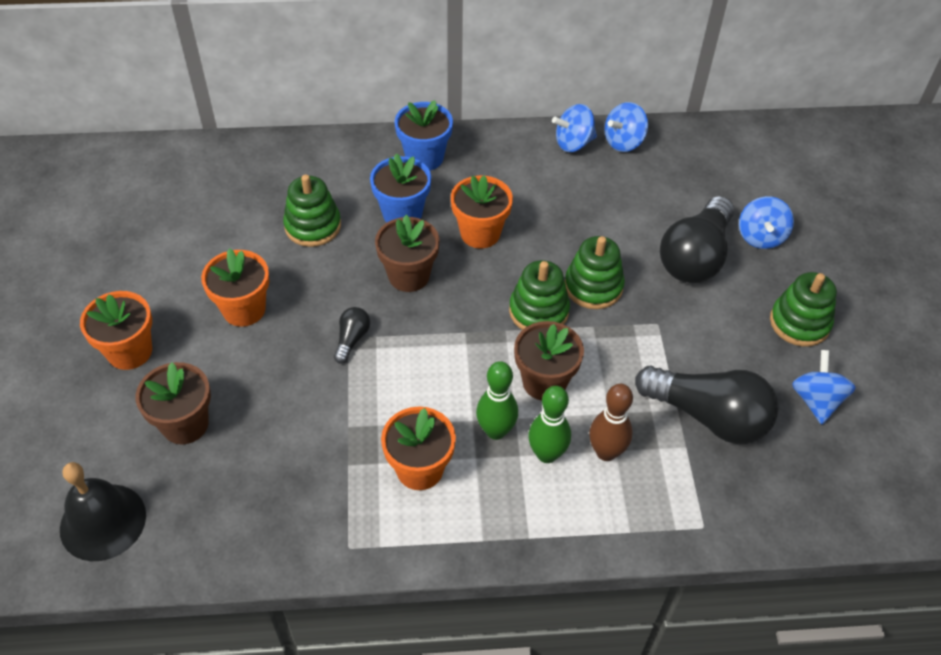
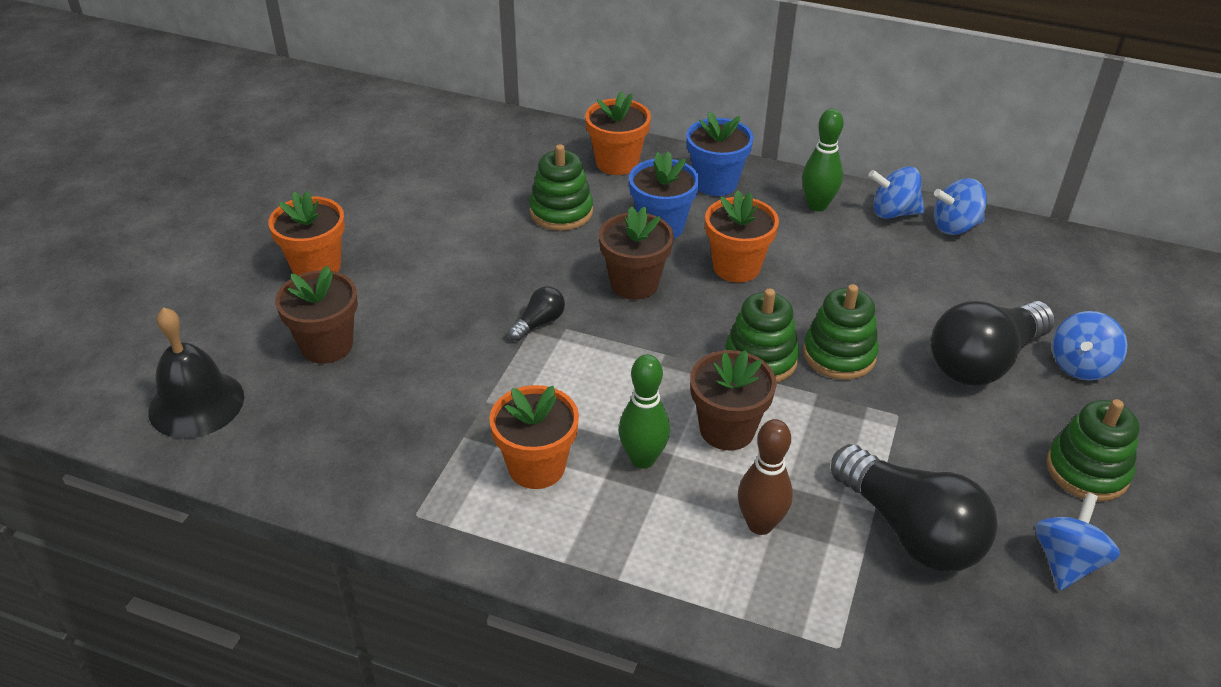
camera: 25 degrees right, 10 degrees down
orange flower pot [201,248,269,327] -> orange flower pot moved to [585,91,651,175]
green bowling pin [528,386,571,463] -> green bowling pin moved to [802,109,844,211]

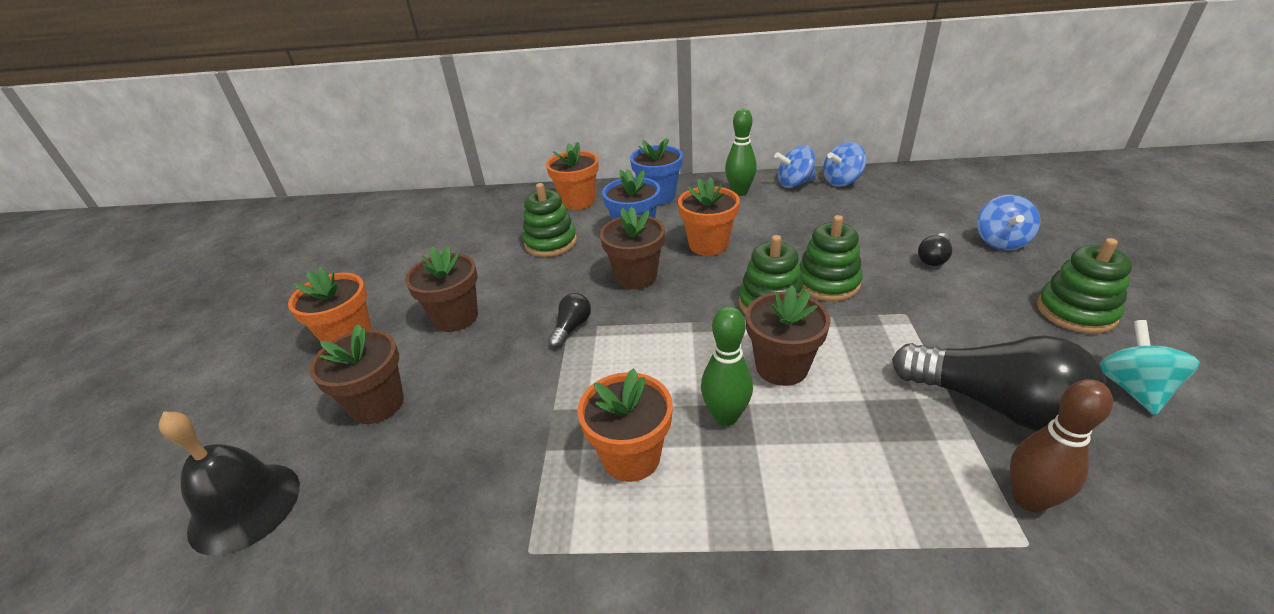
camera: 15 degrees left, 5 degrees down
brown bowling pin [738,419,793,535] -> brown bowling pin moved to [1010,379,1113,512]
black light bulb [931,301,1056,386] -> black light bulb [918,233,952,266], size x0.45
blue spinning top [1035,493,1120,590] -> turquoise spinning top [1100,320,1200,415]
none -> brown flower pot [405,246,478,332]

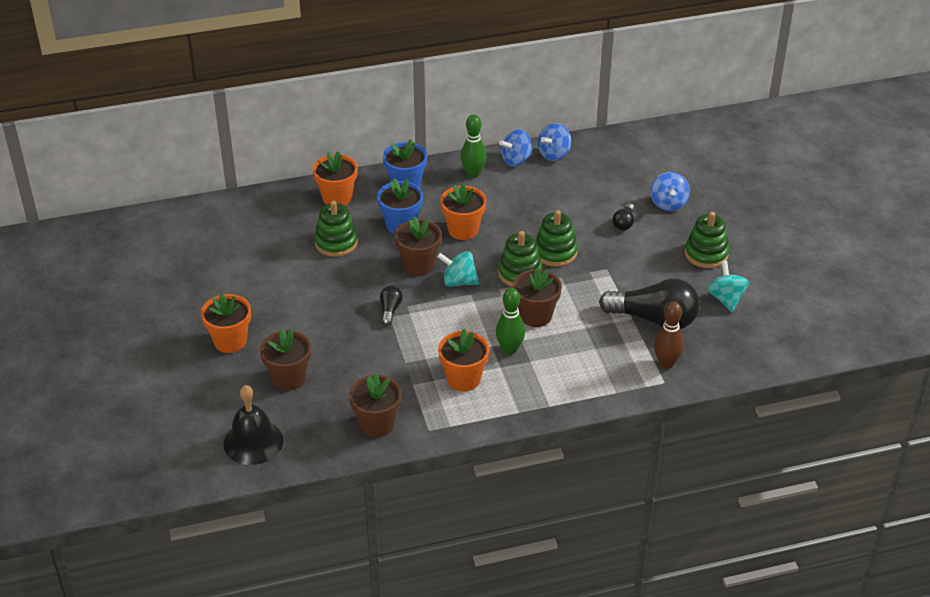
camera: 20 degrees left, 5 degrees up
brown flower pot [405,246,478,332] -> brown flower pot moved to [349,373,402,437]
none -> turquoise spinning top [437,251,479,287]

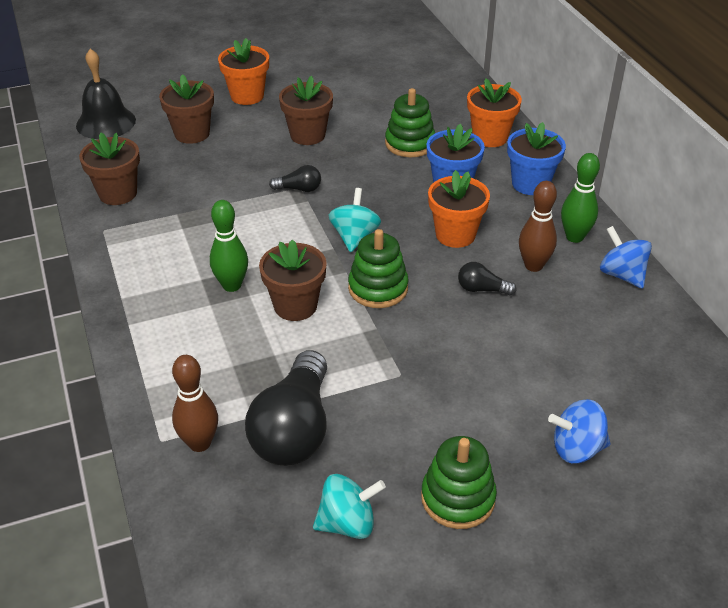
camera: 85 degrees right, 0 degrees up
brown flower pot [395,216,442,275] -> brown flower pot moved to [279,76,333,145]
orange flower pot [438,329,489,391] -> none
green stacking toy [535,210,578,267] -> none
blue spinning top [538,123,571,161] -> none
black light bulb [613,203,634,230] -> black light bulb moved to [458,262,517,296]
none -> brown bowling pin [519,181,557,272]

